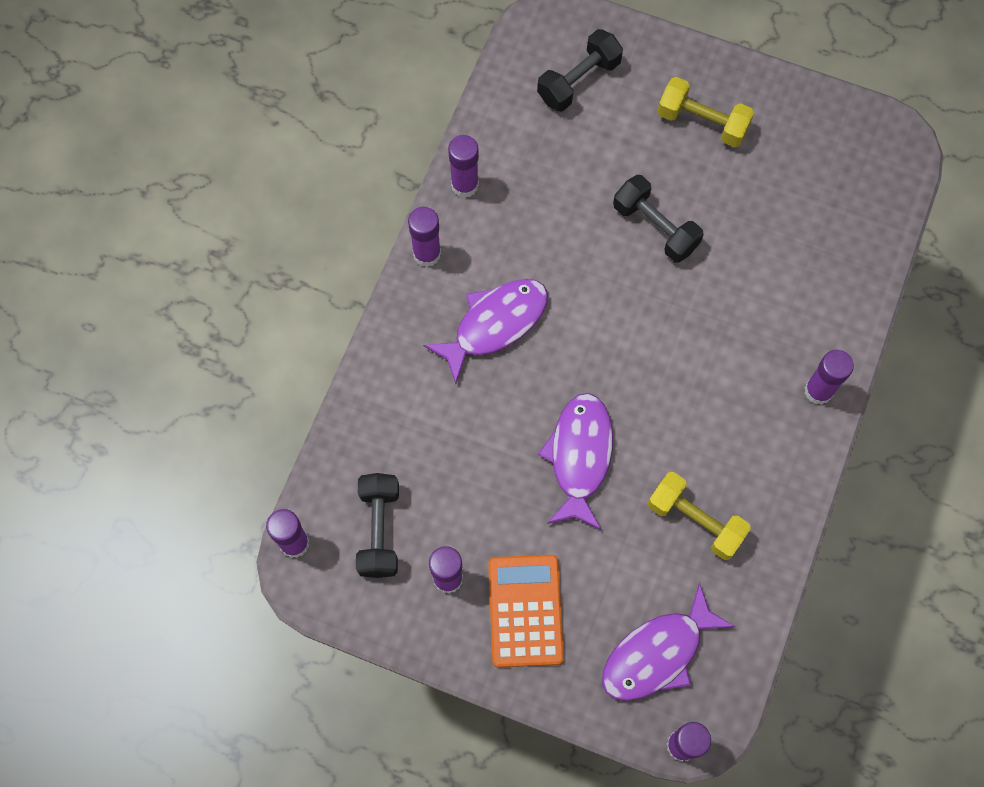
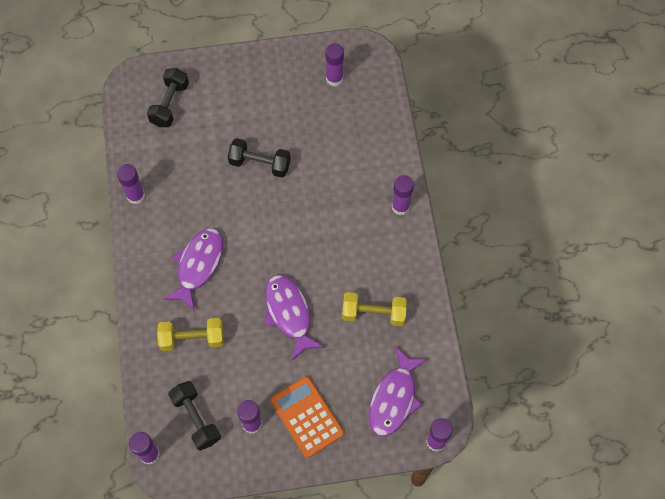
camera: 30 degrees left, 5 degrees down
purple glue stick [408,207,441,267] -> purple glue stick moved to [325,43,344,86]
yellow dumbbell [657,77,754,147] -> yellow dumbbell moved to [157,318,224,351]

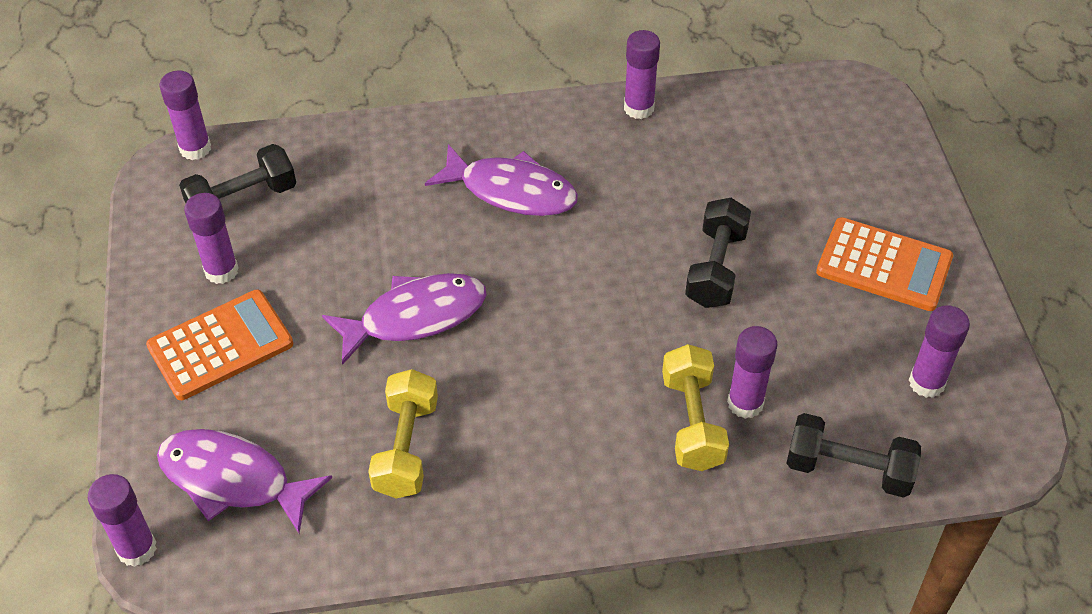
camera: 90 degrees right, 15 degrees down
black dumbbell [147,68,189,127] -> black dumbbell moved to [787,413,921,498]
yellow dumbbell [157,318,224,351] -> yellow dumbbell moved to [662,344,729,471]
purple glue stick [392,175,414,215] -> purple glue stick moved to [727,326,778,419]
none -> orange calculator [816,217,953,311]

